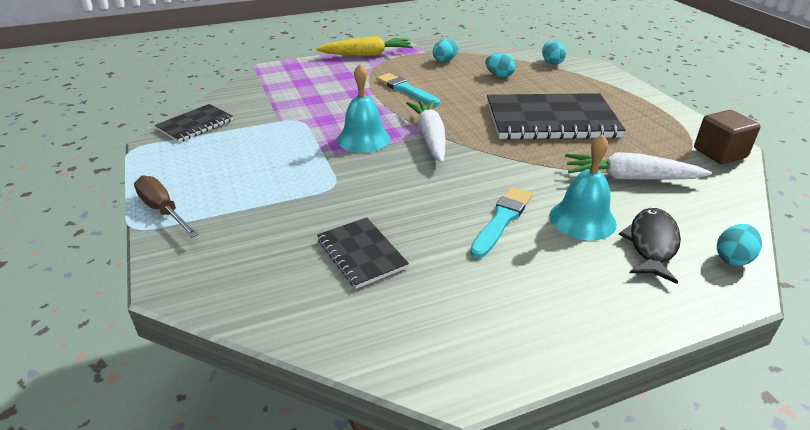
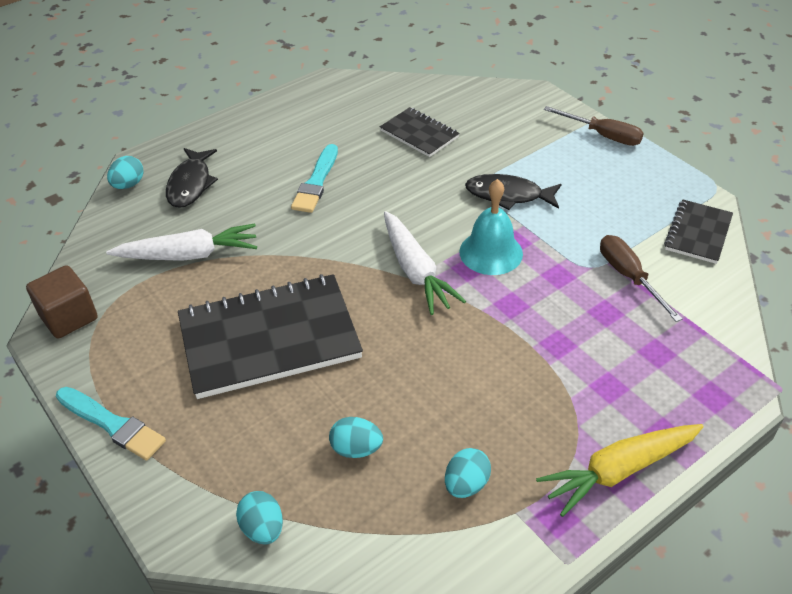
camera: 165 degrees right, 10 degrees up
turquoise brush [377,73,440,106] -> turquoise brush moved to [56,387,166,461]
turquoise bell [549,134,617,241] -> none
none -> black fish [465,174,562,210]
none -> brown screwdriver [600,235,683,322]

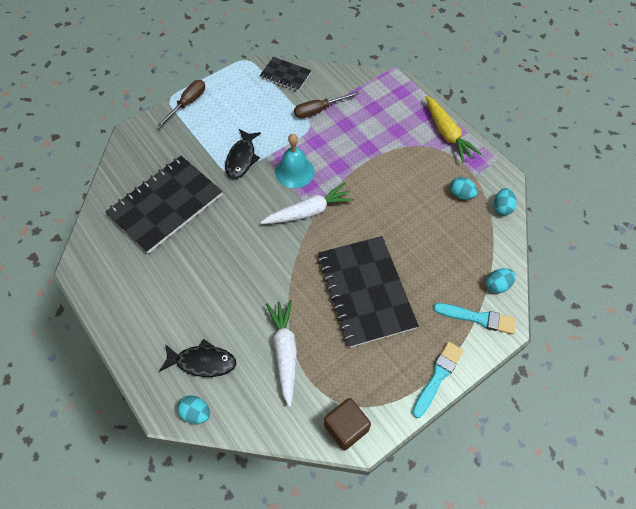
camera: 90 degrees left, 15 degrees up
turquoise brush [291,144,338,213] -> turquoise brush moved to [433,303,516,334]
turquoise egg [329,417,383,458] -> turquoise egg moved to [494,188,516,215]
black notebook [380,107,460,157] -> black notebook [105,156,222,254], size x1.94

